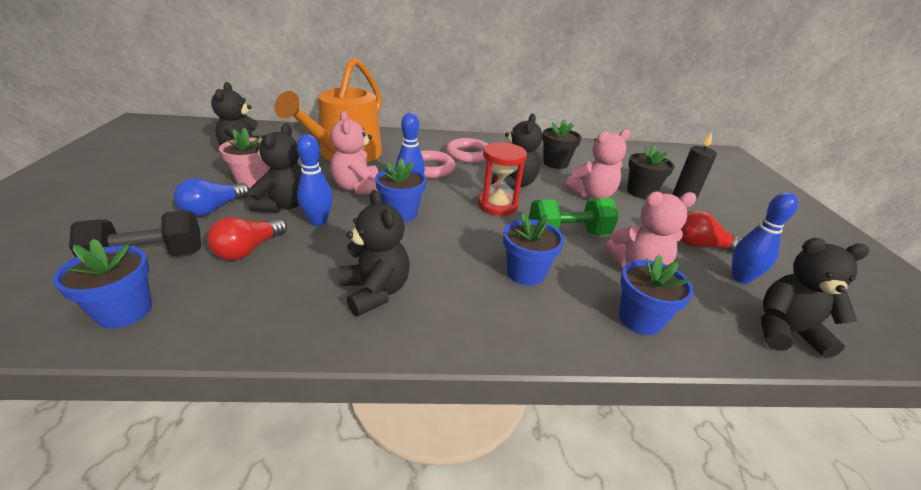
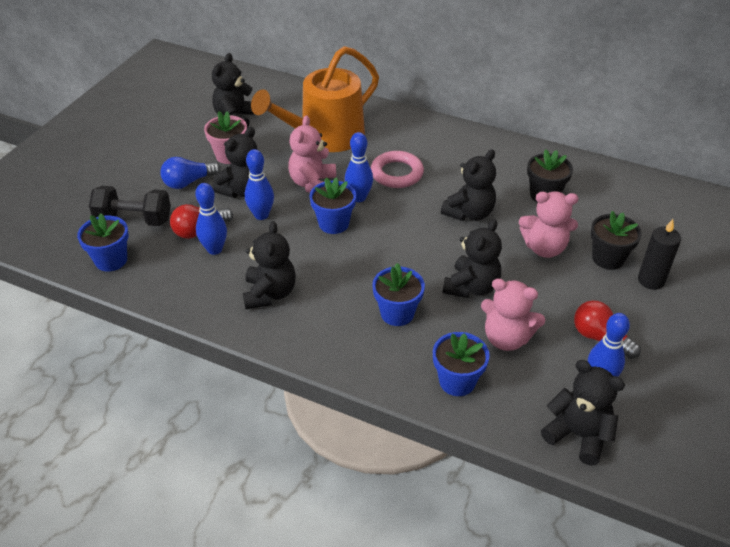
camera: 30 degrees right, 10 degrees up
pink ring [446,138,488,163] -> none
red hourglass [478,142,527,216] -> none
green dumbbell [529,198,619,235] -> black teddy bear [443,219,502,298]
none -> blue bowling pin [195,183,227,255]

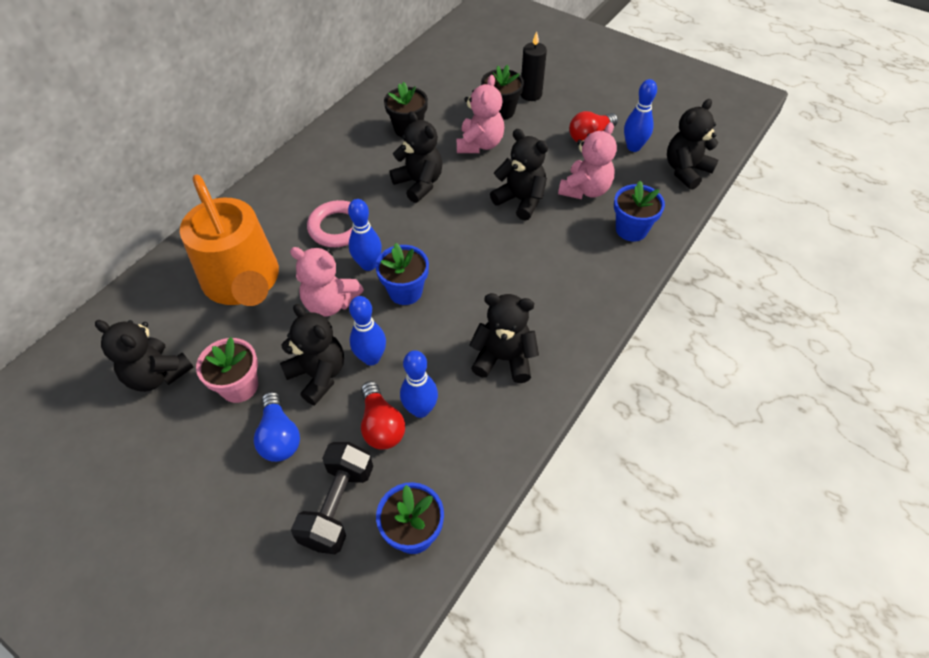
camera: 80 degrees left, 10 degrees up
blue flower pot [372,263,425,326] -> none

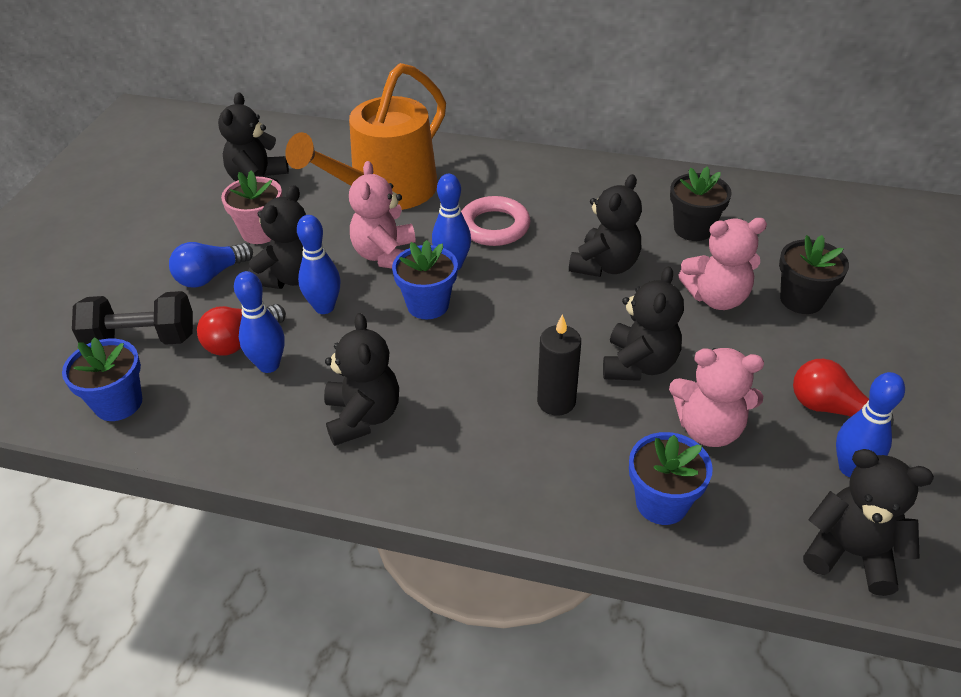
camera: 70 degrees right, 10 degrees down
black candle [521,31,547,101] -> black candle moved to [537,314,581,416]

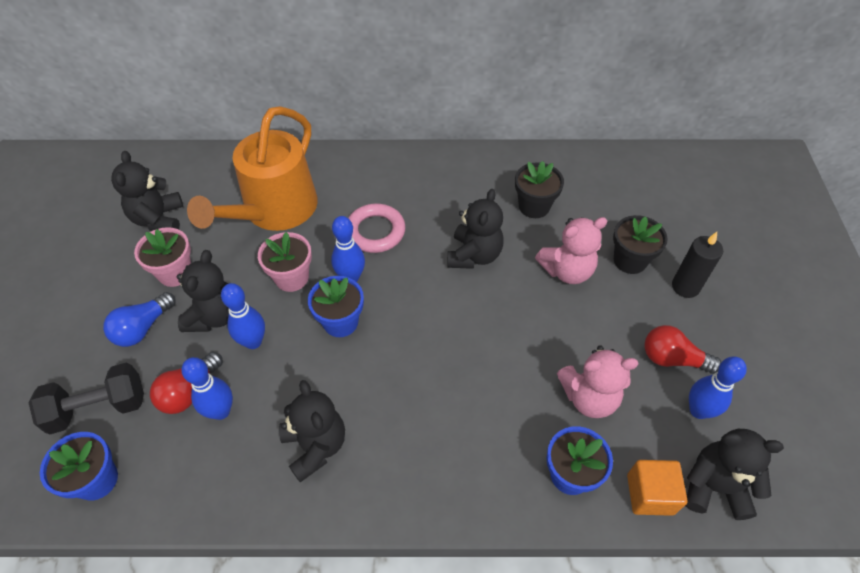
camera: 15 degrees left, 10 degrees up
pink teddy bear [349,161,416,269] -> pink flower pot [258,232,312,292]
black candle [537,314,581,416] -> black candle moved to [672,232,723,298]
black teddy bear [603,266,684,381] -> none
none -> orange cube [627,460,688,516]

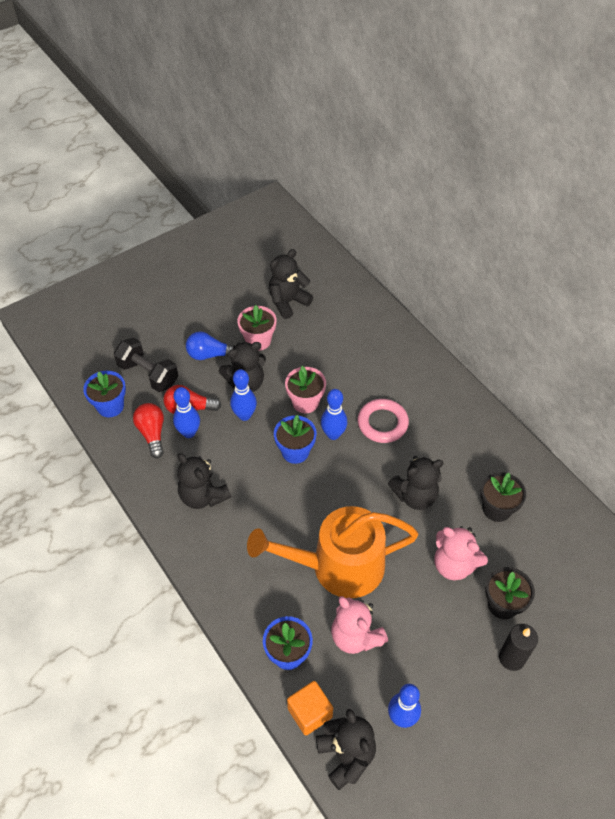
camera: 55 degrees right, 0 degrees up
orange watering can [187,106,318,231] -> orange watering can moved to [247,506,419,598]
black teddy bear [279,380,345,482] -> black teddy bear turned 105 degrees clockwise [177,453,231,509]
red light bulb [644,325,721,374] -> red light bulb moved to [133,403,164,458]

